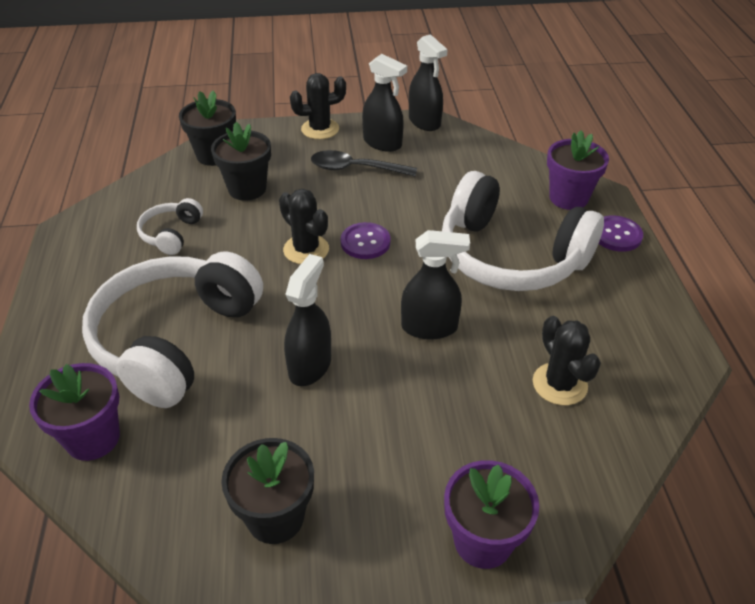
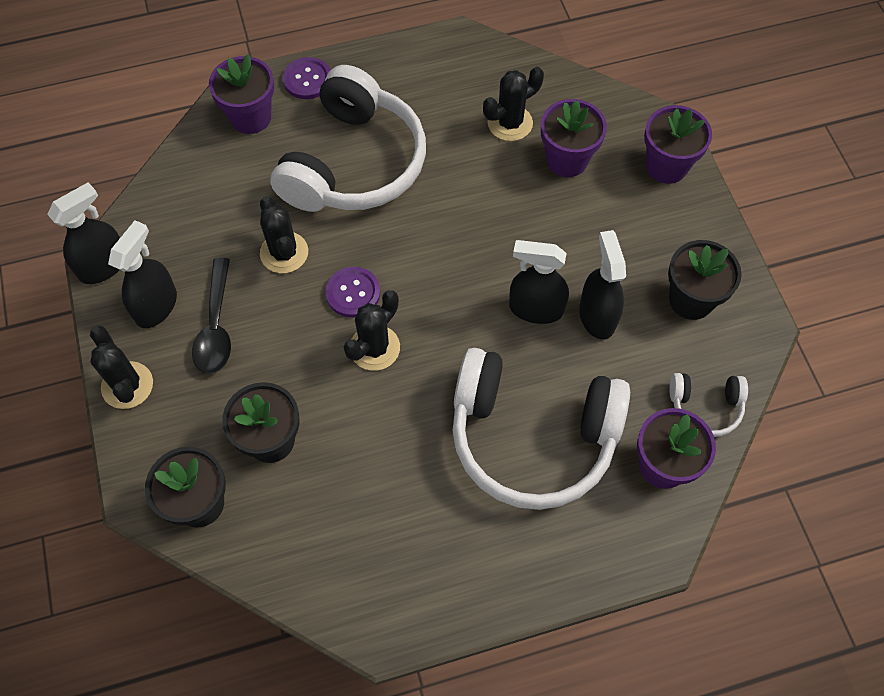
camera: 100 degrees left, 20 degrees up
white headphones [137,198,203,255] -> white headphones moved to [669,373,748,437]
black spray bottle [401,230,470,340] -> black spray bottle moved to [579,230,626,339]
none -> black cactus [260,196,308,273]
none -> purple flower pot [541,99,607,177]

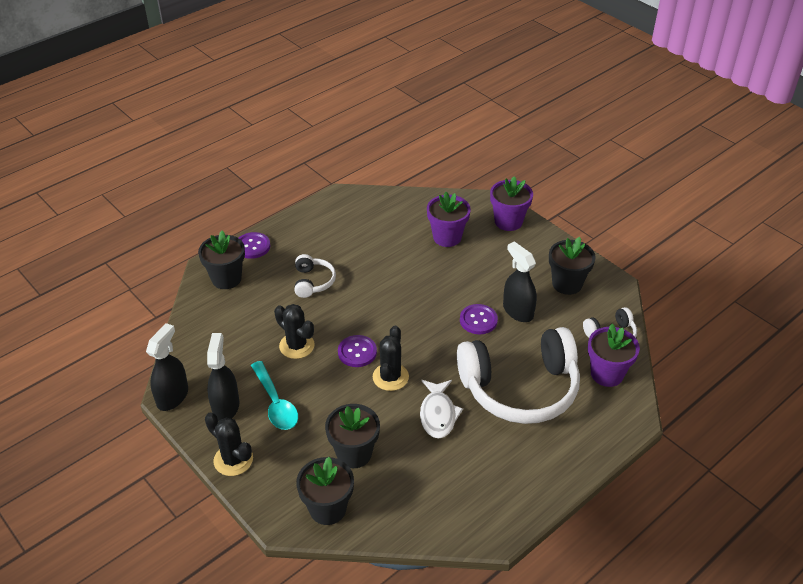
camera: 25 degrees left, 20 degrees down
black spoon [192,258,231,374] -> turquoise spoon [251,361,298,430]
purple flower pot [209,54,274,134] -> black flower pot [198,231,245,289]
white headphones [270,65,426,212] -> white headphones [294,254,336,298], size x0.44
black cactus [483,67,544,141] -> none
black spray bottle [509,240,569,324] -> purple button [460,304,498,334]
none -> white fish [420,380,463,439]

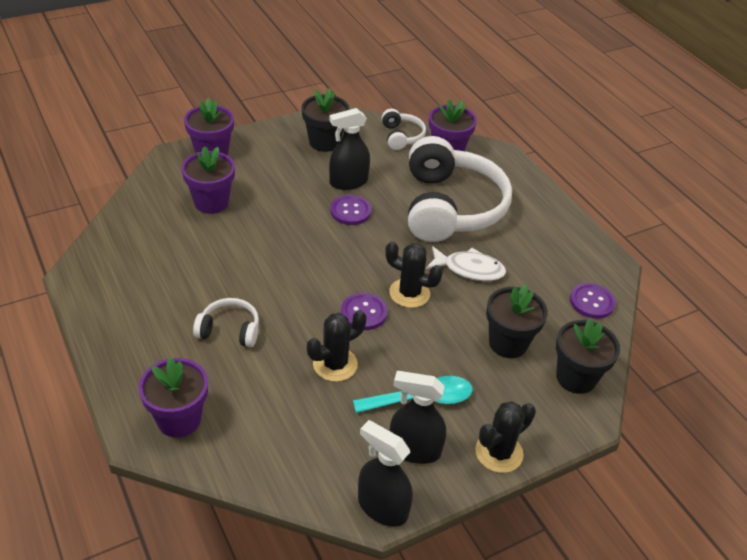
camera: 80 degrees left, 0 degrees up
black flower pot [198,231,245,289] -> purple flower pot [139,357,208,438]
purple button [239,232,270,259] -> purple button moved to [570,283,616,319]

